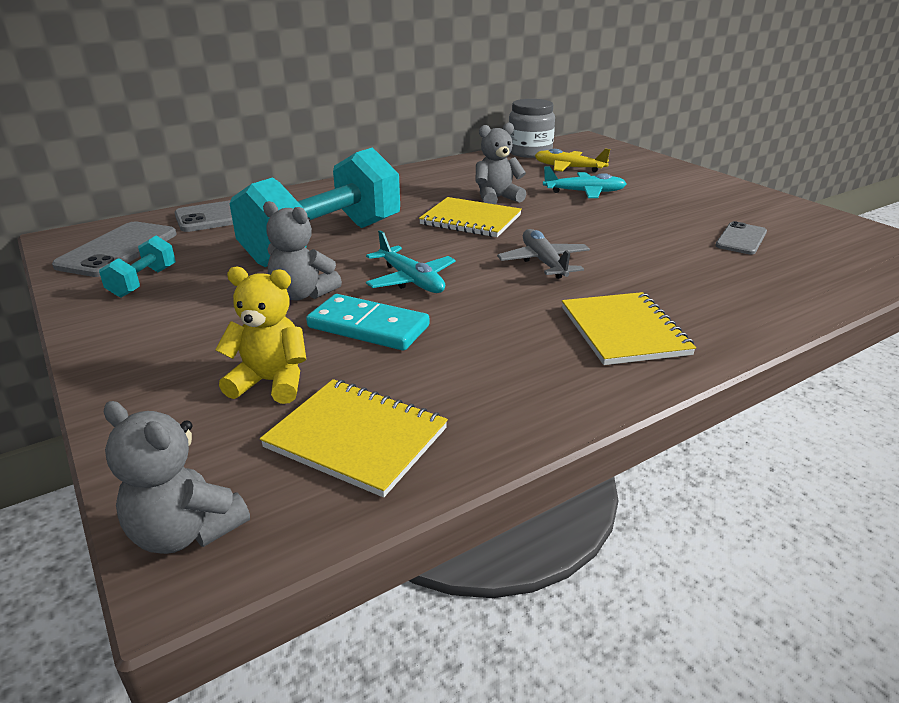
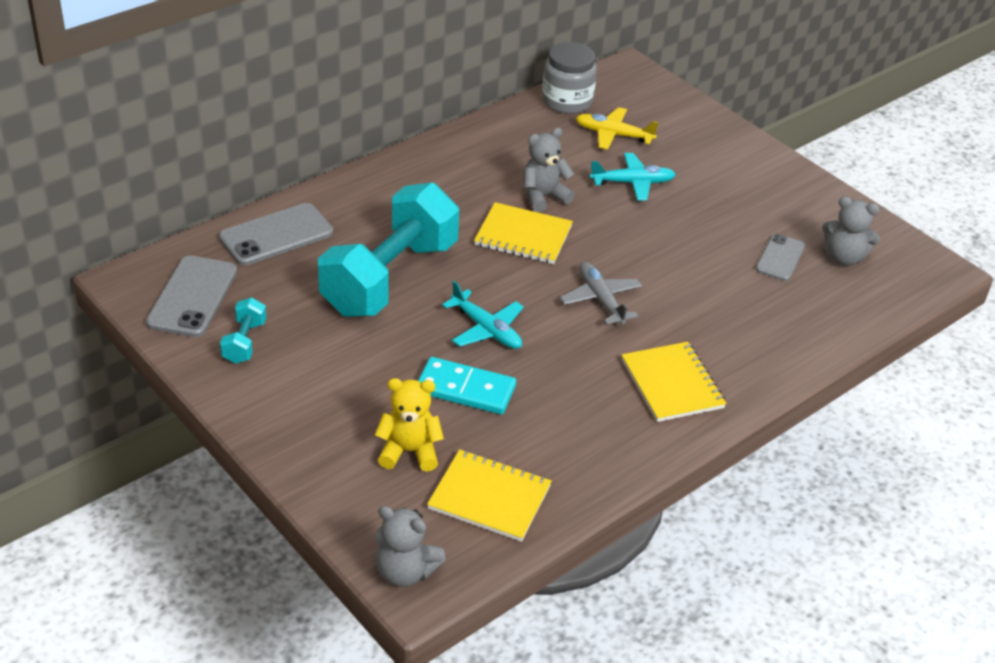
camera: 10 degrees left, 10 degrees up
grey teddy bear [263,201,342,301] -> grey teddy bear moved to [822,196,880,266]

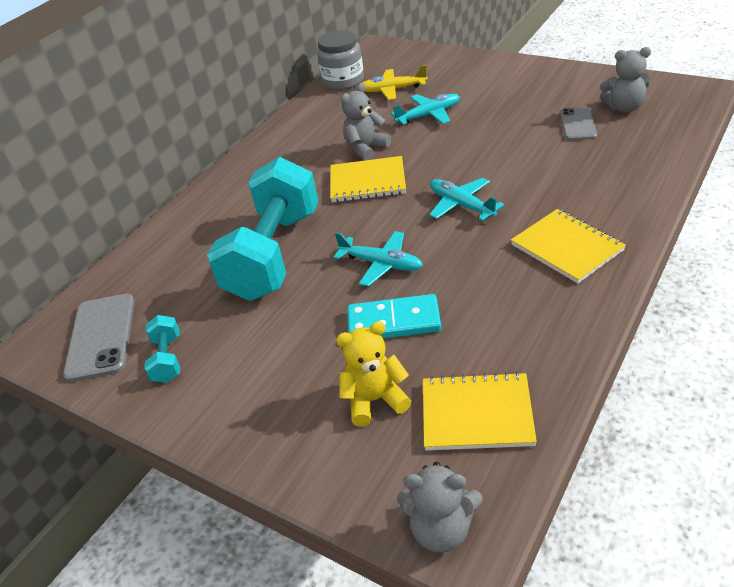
camera: 10 degrees left, 0 degrees up
grey phone [219,203,333,266] -> none
grey plane [560,262,642,325] -> turquoise plane [429,178,504,221]

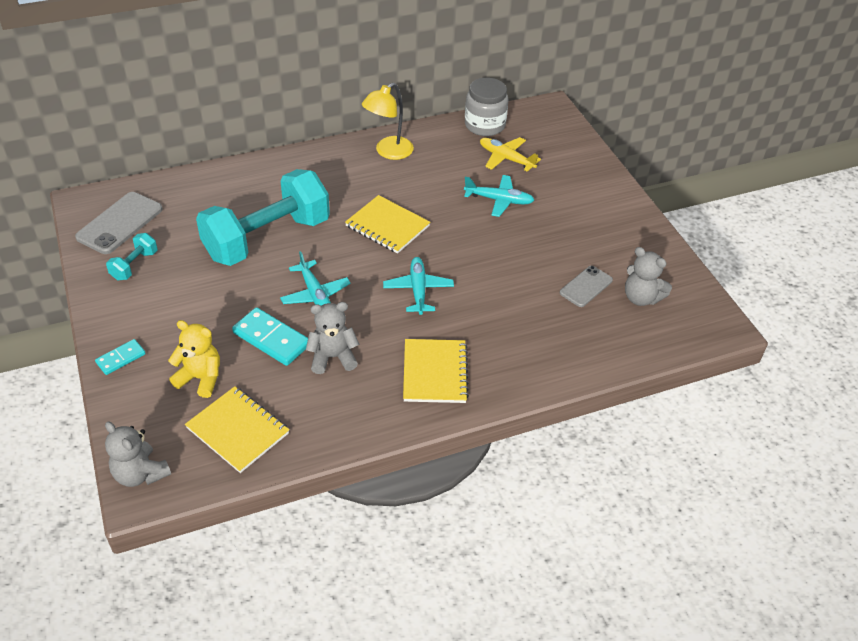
camera: 30 degrees right, 5 degrees up
grey teddy bear [341,83,391,160] -> grey teddy bear moved to [306,302,359,374]
none -> turquoise domino [95,339,146,375]
none -> yellow lamp [362,83,414,160]

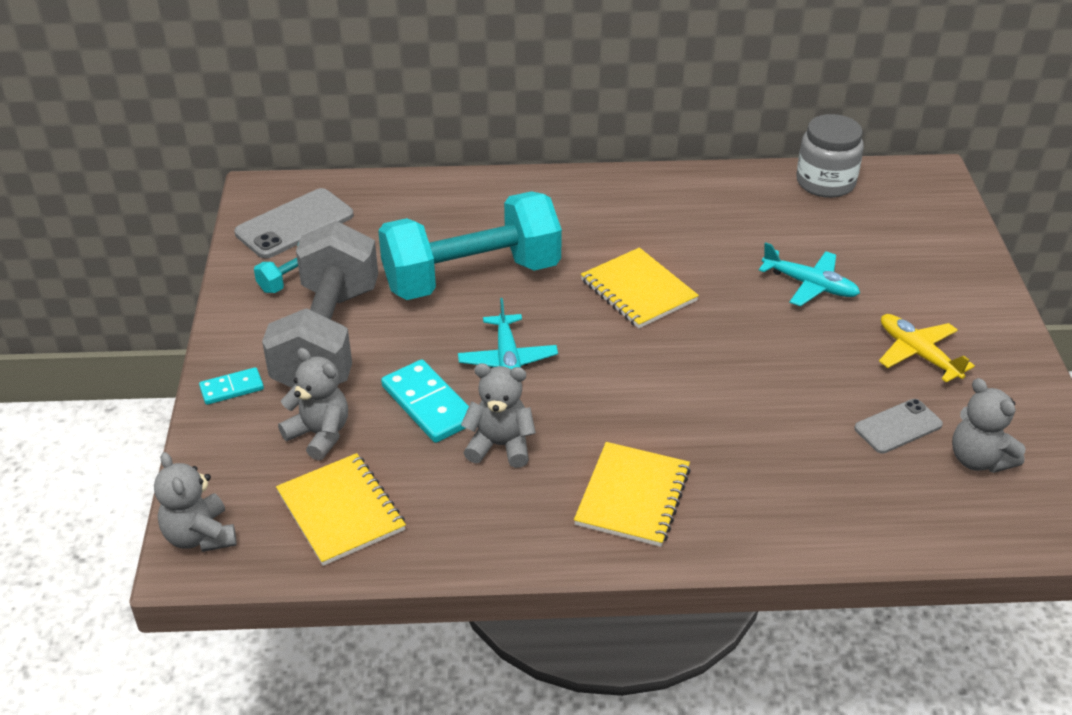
camera: 20 degrees right, 5 degrees down
yellow teddy bear [168,320,220,398] -> grey teddy bear [278,348,348,461]
yellow lamp [362,83,414,160] -> none
turquoise plane [383,257,454,315] -> none
yellow plane [480,137,541,172] -> yellow plane moved to [879,314,975,383]
none -> grey dumbbell [262,221,378,388]

